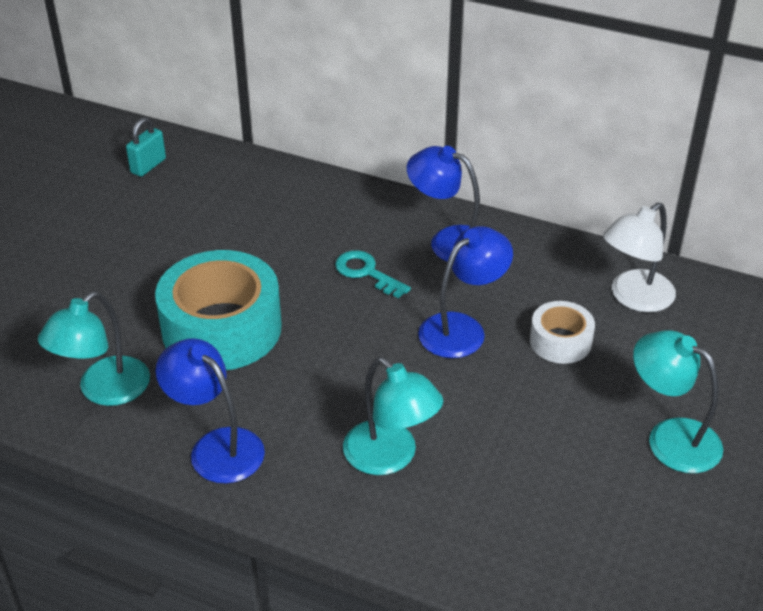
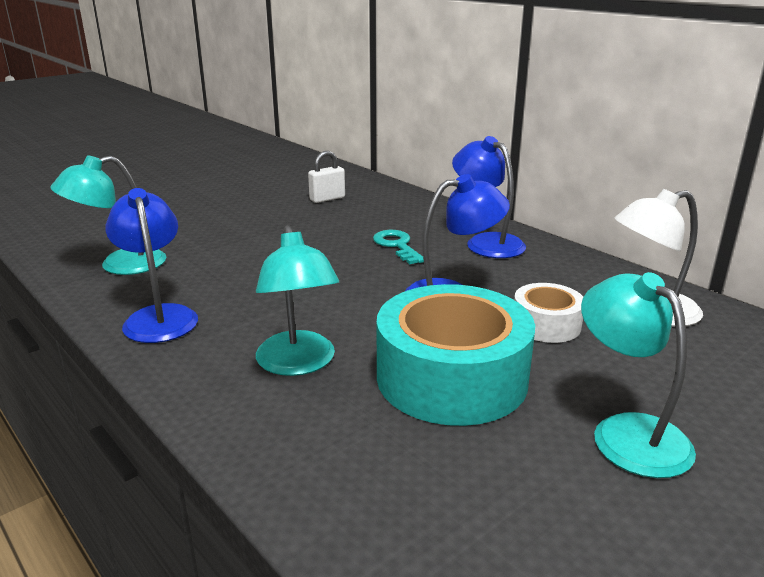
camera: 25 degrees right, 15 degrees down
turquoise padlock [126,117,166,177] -> none
turquoise tape [155,250,282,370] -> turquoise tape moved to [377,284,535,426]
none -> white padlock [308,151,345,203]

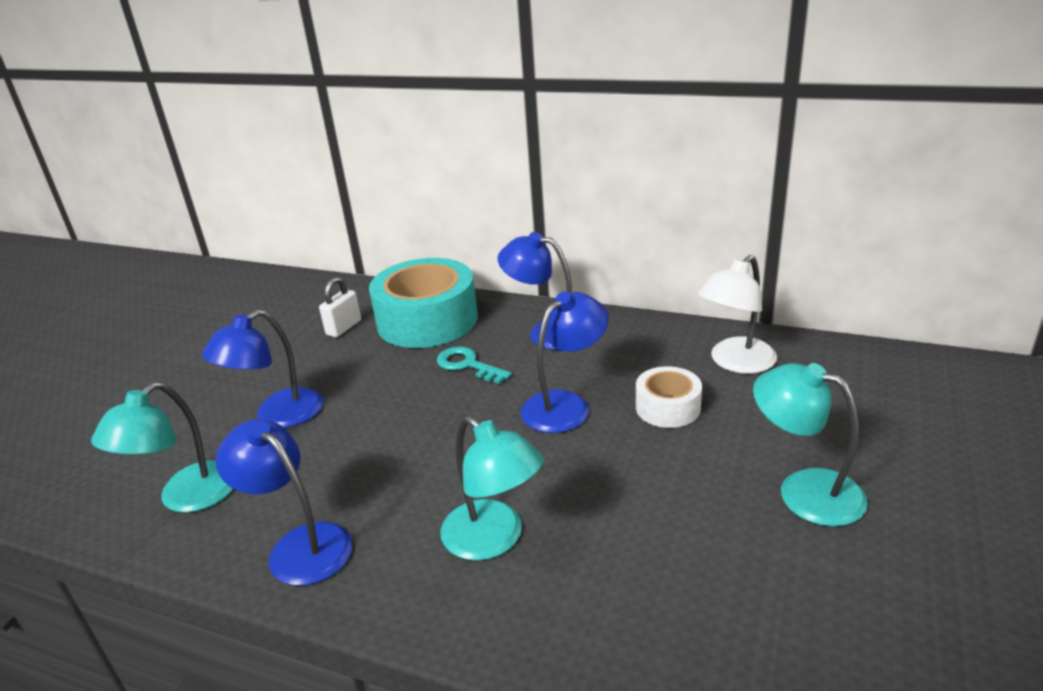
camera: 25 degrees left, 5 degrees up
turquoise tape [377,284,535,426] -> turquoise tape moved to [369,258,478,348]
none -> blue lamp [202,310,323,428]

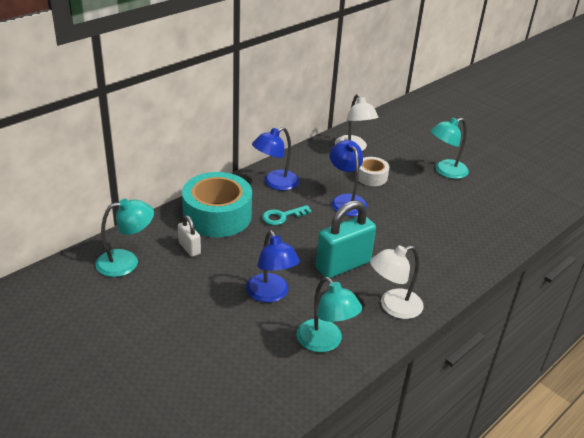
camera: 70 degrees left, 5 degrees up
blue lamp [216,419,353,586] -> white lamp [370,245,424,319]
turquoise lamp [440,416,544,561] -> turquoise lamp moved to [96,198,154,277]
none -> turquoise padlock [316,200,376,278]

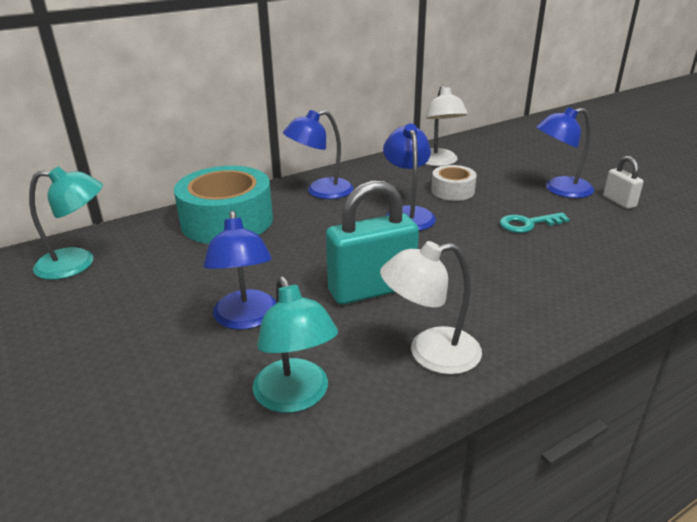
camera: 15 degrees right, 5 degrees down
white padlock [178,215,201,257] -> white padlock moved to [603,156,644,209]
turquoise key [262,205,312,225] -> turquoise key moved to [500,213,570,233]
turquoise lamp [430,118,469,179] -> blue lamp [536,107,594,198]

